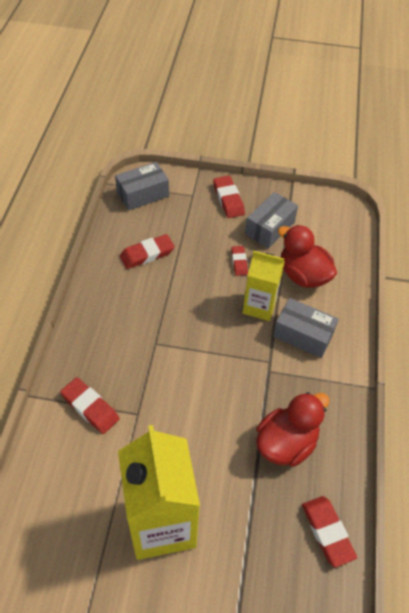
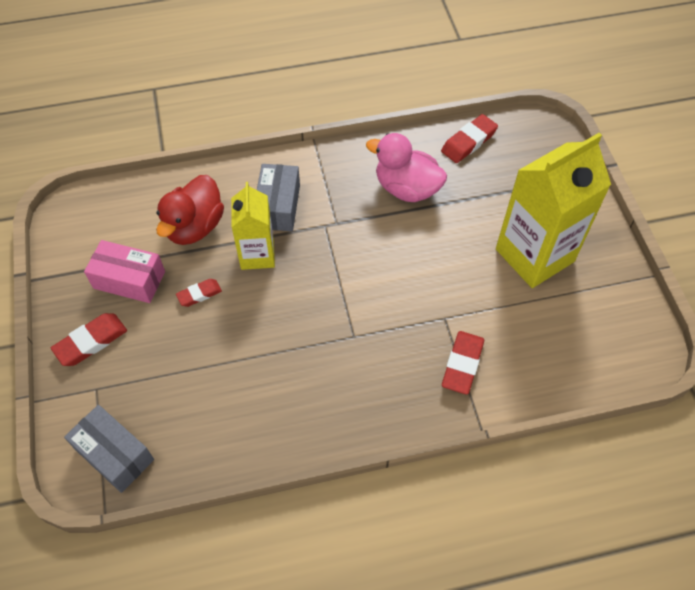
camera: 110 degrees left, 5 degrees up
red eraser [120,234,175,269] -> none
grey box [245,192,298,248] -> pink box [84,240,165,303]
red duck [256,392,330,467] -> pink duck [366,133,447,202]

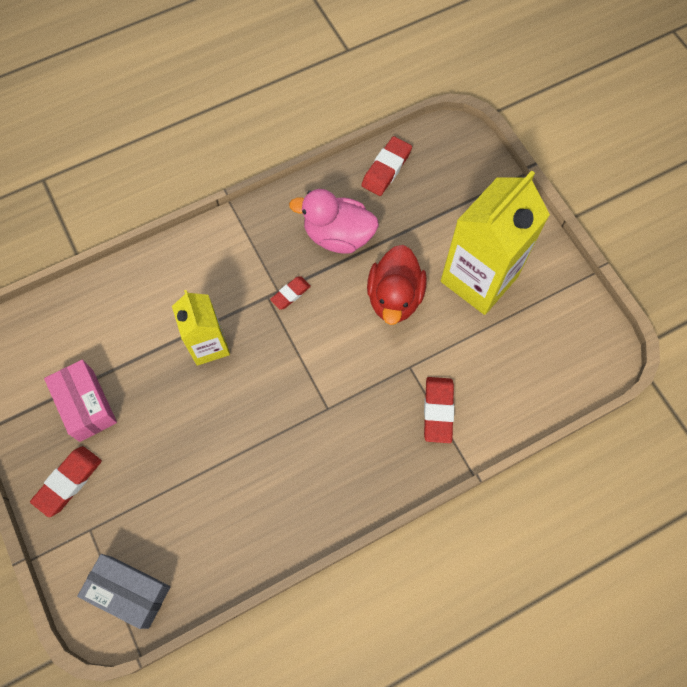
camera: 15 degrees left, 10 degrees up
pink box [84,240,165,303] -> pink box turned 60 degrees clockwise [44,360,117,442]
red duck [156,175,224,245] -> red duck moved to [367,245,427,325]
red eraser [176,279,222,307] -> red eraser moved to [270,276,311,310]
grey box [257,164,300,231] -> none

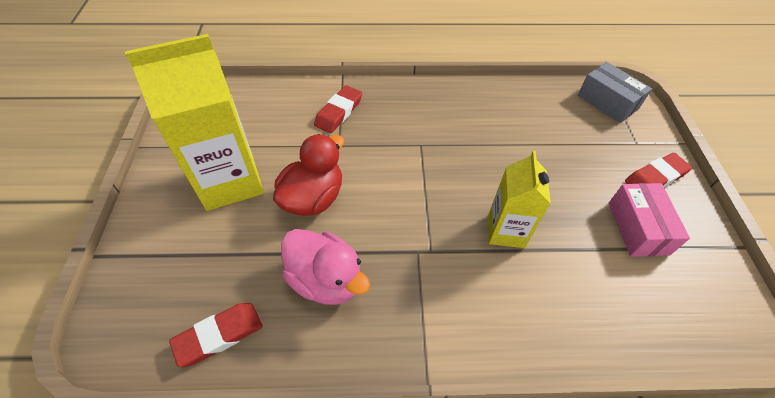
camera: 155 degrees left, 15 degrees down
red eraser [270,276,311,310] -> none

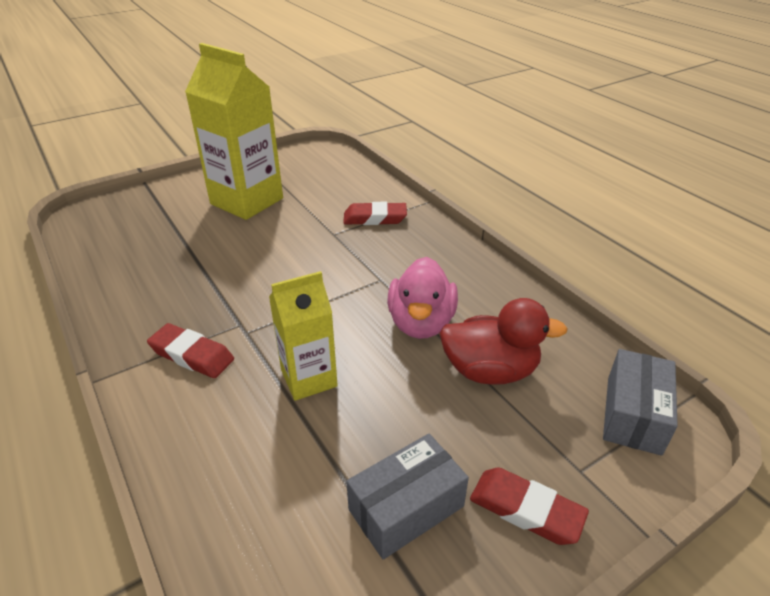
camera: 60 degrees right, 15 degrees down
red eraser [169,303,263,367] -> red eraser moved to [147,323,234,378]
red duck [273,134,344,216] -> red duck moved to [439,298,568,385]
pink duck [281,229,370,305] -> pink duck moved to [387,257,458,339]
pink box [608,183,690,257] -> grey box [346,434,469,559]

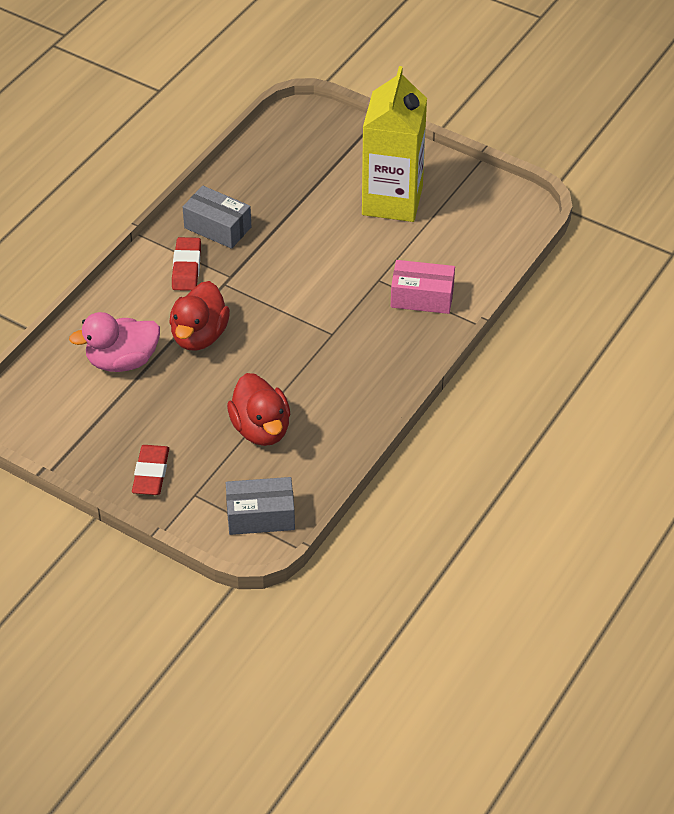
camera: 65 degrees right, 10 degrees up
yellow carton [269,271,338,401] -> red duck [169,281,230,351]
red eraser [343,202,407,225] -> pink box [391,260,455,314]
grey box [346,434,469,559] -> grey box moved to [183,186,251,249]
pink duck [387,257,458,339] -> pink duck moved to [69,312,160,372]

